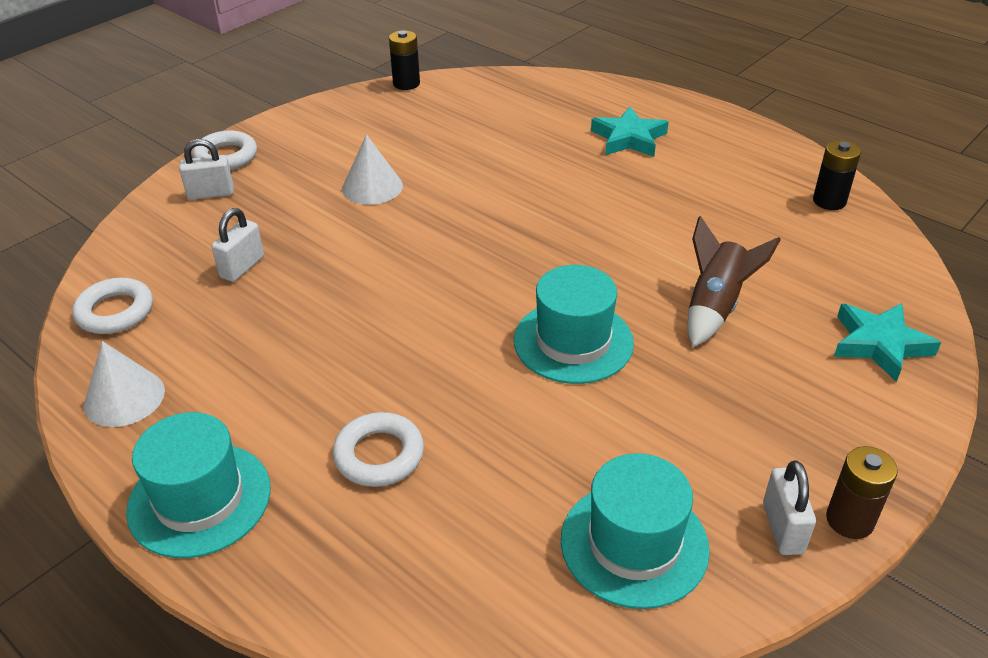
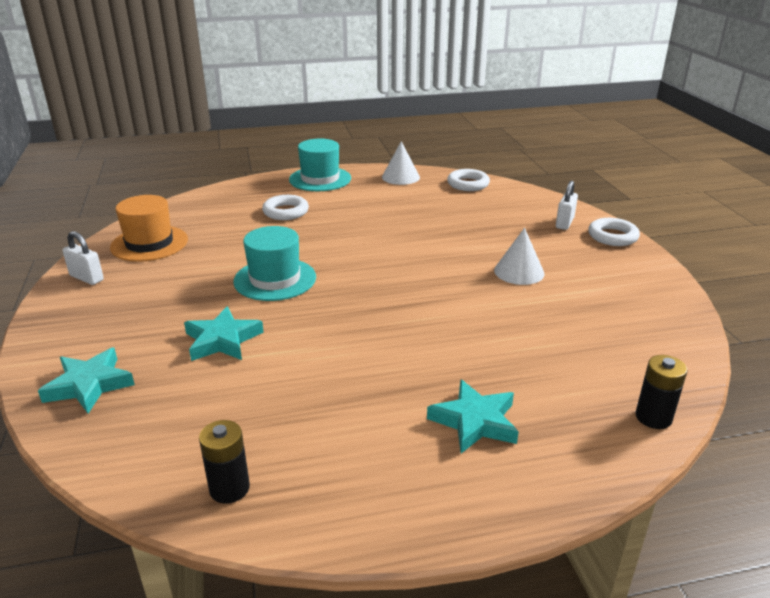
camera: 125 degrees right, 10 degrees down
white padlock [212,208,264,282] -> none
black battery [389,30,420,90] -> black battery moved to [635,355,688,429]
turquoise hat [561,453,710,609] -> orange hat [110,195,188,262]
brown rocket [687,216,781,347] -> turquoise star [184,306,264,361]
brown battery [826,446,898,539] -> none

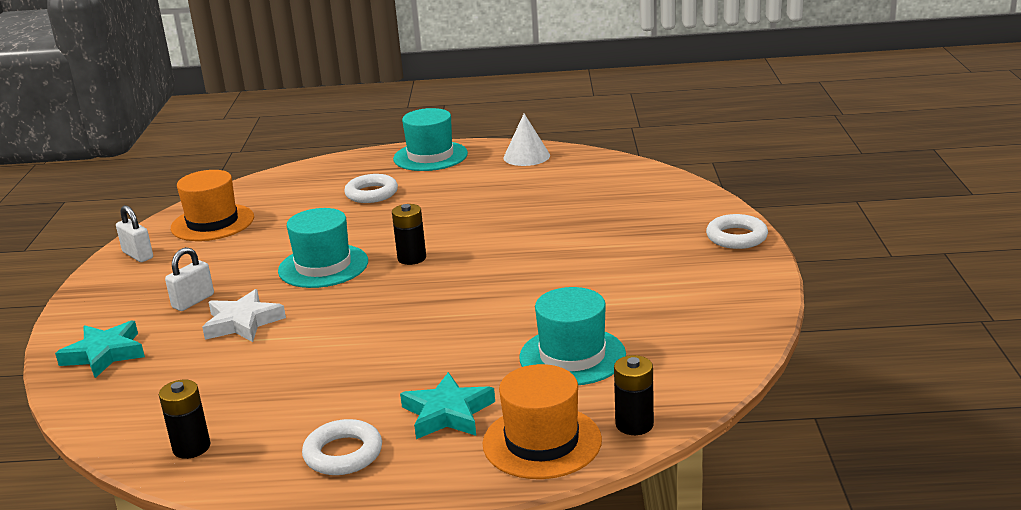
camera: 15 degrees right, 5 degrees down
turquoise star [184,306,264,361] -> white star [202,289,286,342]
white ring [447,169,490,191] -> white ring moved to [302,419,382,475]
white cone [494,228,545,285] -> none
white padlock [556,181,578,230] -> white padlock moved to [165,247,214,311]
none -> black battery [392,204,426,265]
none -> orange hat [483,364,602,479]
none -> turquoise hat [519,287,626,385]

